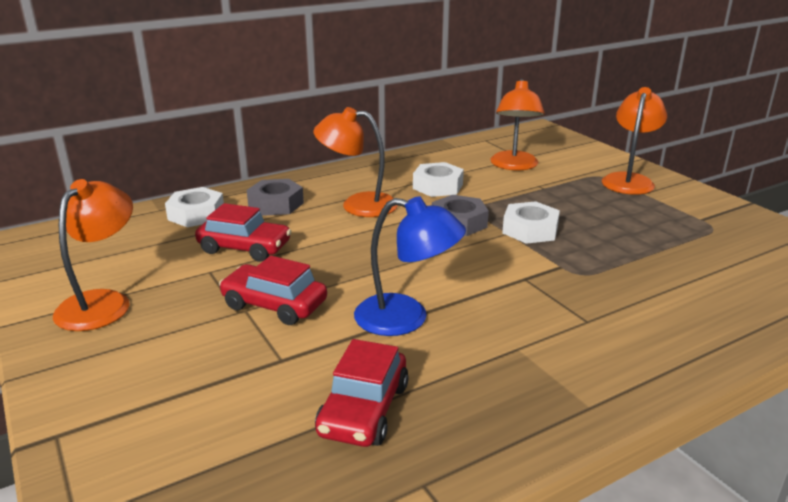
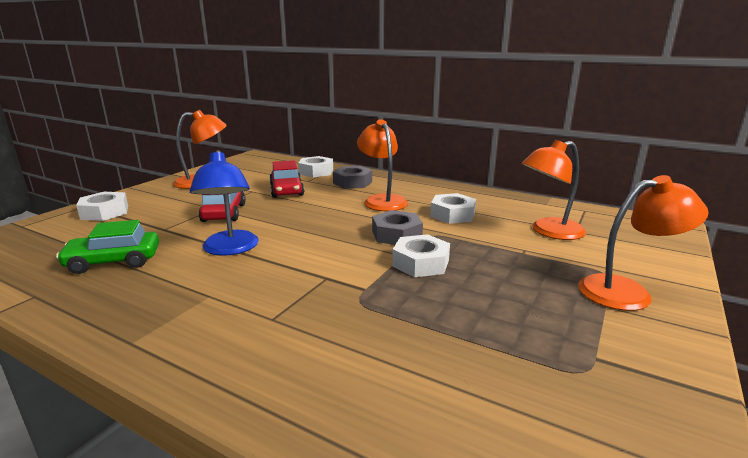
camera: 60 degrees right, 5 degrees down
red car [315,339,409,447] -> green car [56,220,159,274]
none -> white nut [76,192,128,221]

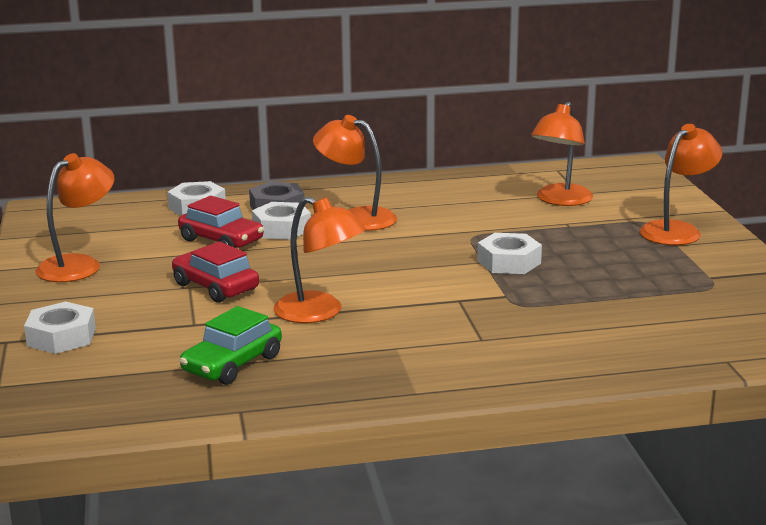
camera: 40 degrees left, 0 degrees up
blue lamp [190,150,259,256] -> orange lamp [273,197,366,323]
grey nut [372,210,423,245] -> none
white nut [430,193,476,224] -> white nut moved to [252,202,311,240]

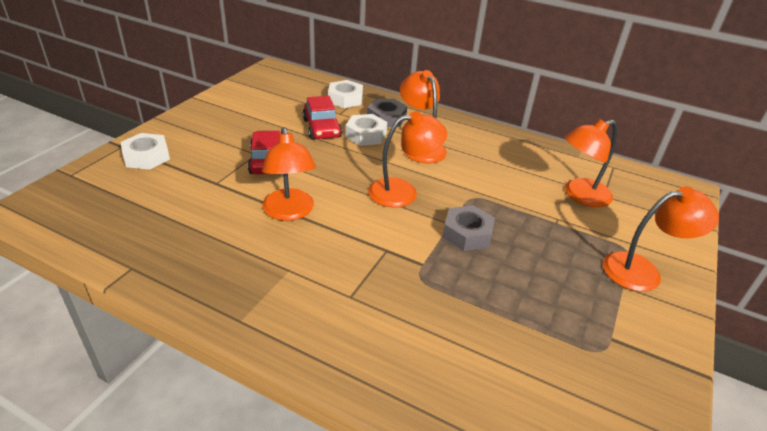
camera: 35 degrees right, 15 degrees up
orange lamp [35,153,115,282] -> orange lamp moved to [368,111,447,208]
green car [179,306,282,385] -> none
white nut [477,233,542,274] -> grey nut [443,205,495,251]

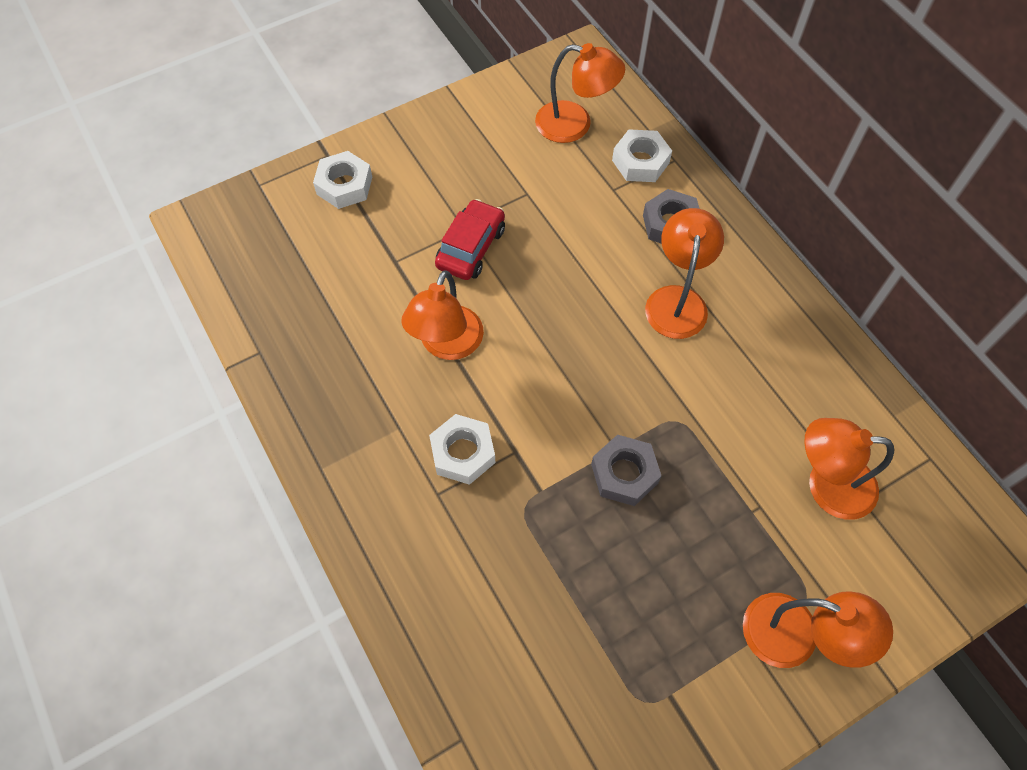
camera: 35 degrees right, 25 degrees up
red car [303,96,342,140] -> none
white nut [345,114,387,146] -> white nut moved to [429,414,495,485]
orange lamp [368,111,447,208] -> orange lamp moved to [535,43,625,143]

